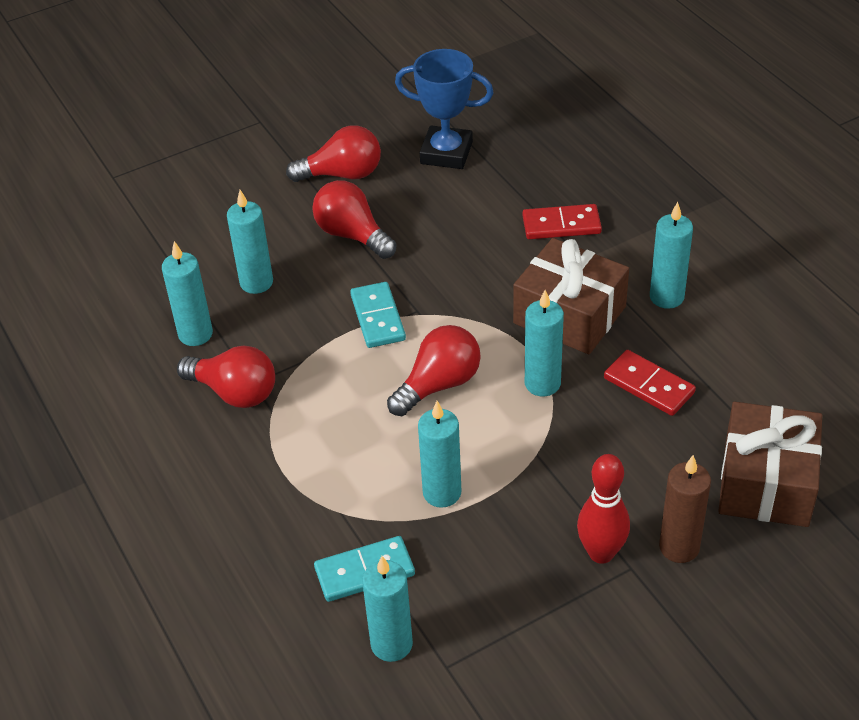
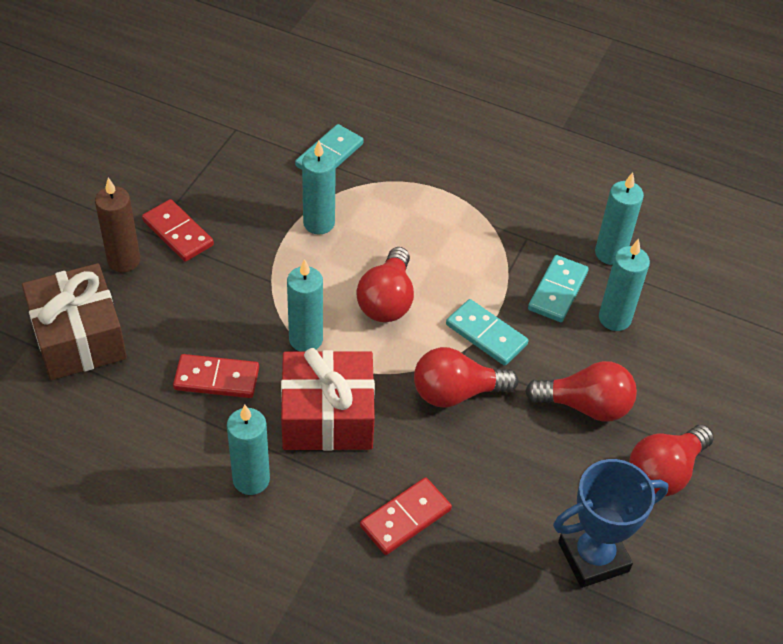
camera: 140 degrees right, 5 degrees up
red light bulb [177,346,275,408] -> red light bulb moved to [414,347,518,408]
turquoise candle [362,556,413,662] -> none
brown gift [513,238,629,355] -> red gift [281,348,375,451]
red bowling pin [577,454,630,564] -> red domino [142,199,214,262]
none -> turquoise domino [528,255,589,322]

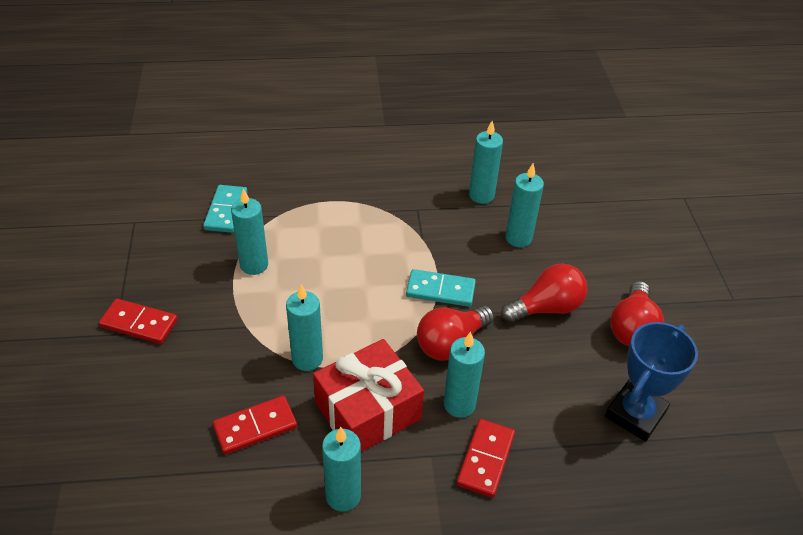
camera: 30 degrees left, 5 degrees down
brown gift [22,263,127,380] -> none
brown candle [95,178,140,272] -> none
red light bulb [356,247,414,322] -> none
turquoise domino [528,255,589,322] -> none
none -> turquoise candle [444,331,485,418]

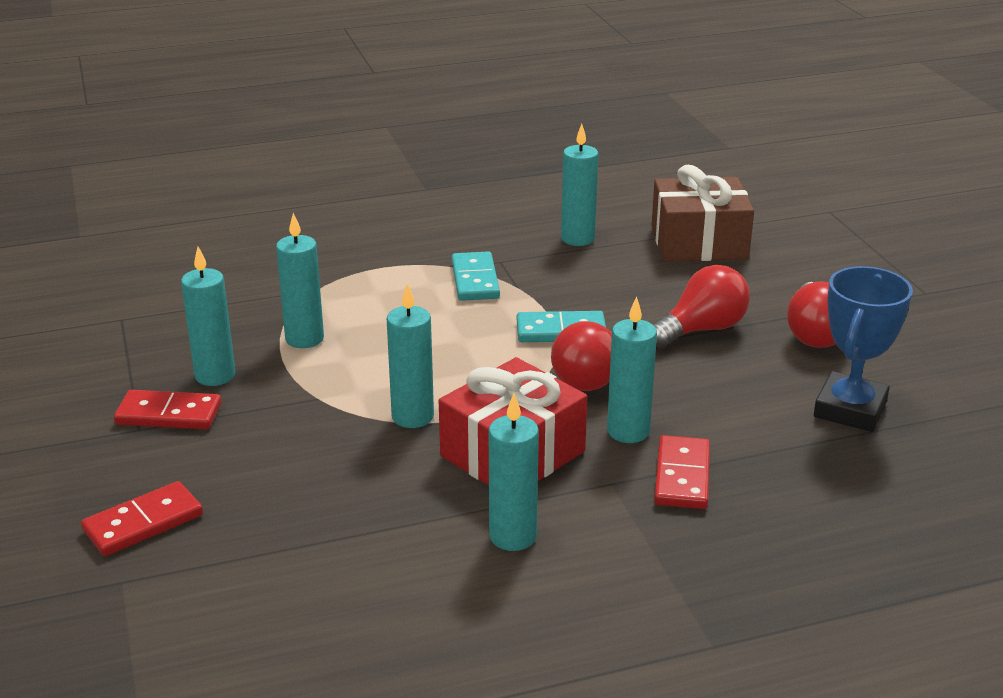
camera: 10 degrees left, 15 degrees down
turquoise domino [203,185,248,233] -> turquoise domino moved to [452,251,500,301]
red domino [213,396,297,454] -> red domino moved to [81,481,203,556]
turquoise candle [505,163,544,247] -> turquoise candle moved to [181,247,235,386]
none -> brown gift [651,165,754,262]

